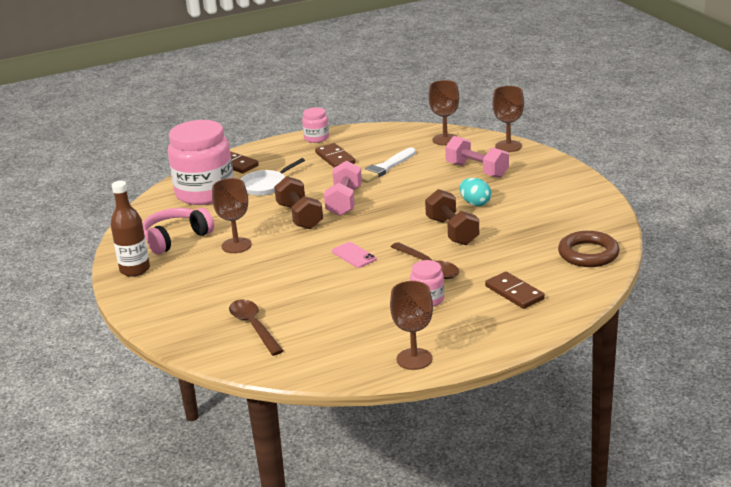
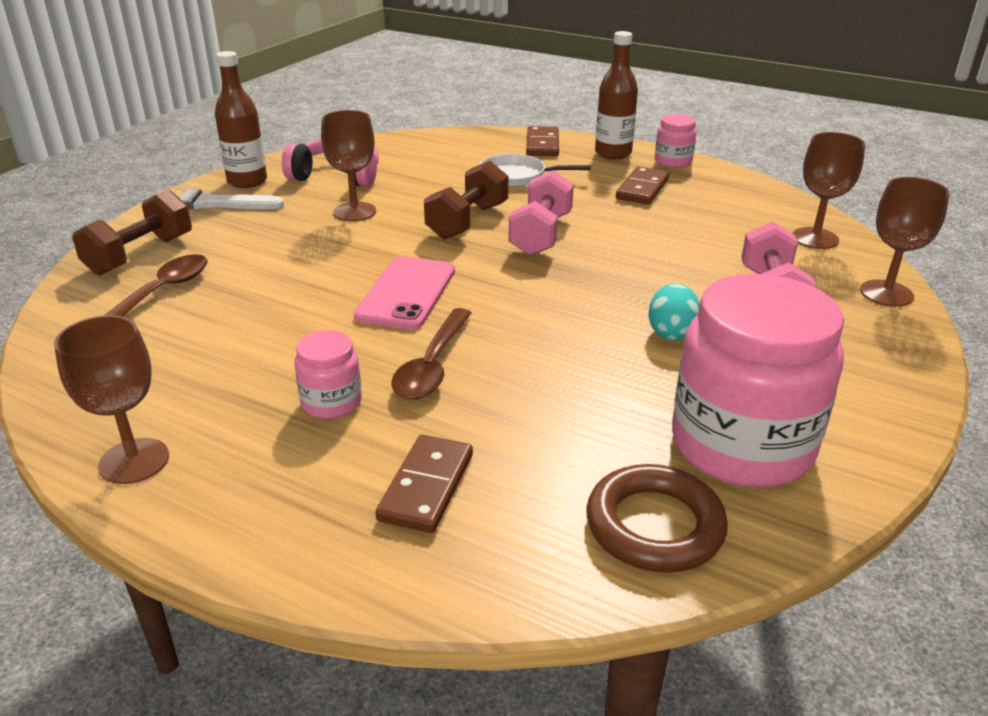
camera: 50 degrees right, 5 degrees up
pink jar [168,120,234,205] -> pink jar moved to [672,274,844,487]
pink dumbbell [324,161,362,216] -> pink dumbbell turned 45 degrees counterclockwise [508,170,574,256]
pink phone [332,242,377,268] -> pink phone [354,256,455,330], size x1.67
white brush [361,148,416,183] -> white brush moved to [158,189,284,209]
brown dumbbell [425,189,479,245] -> brown dumbbell moved to [72,189,192,275]
none -> brown bottle [595,31,638,159]

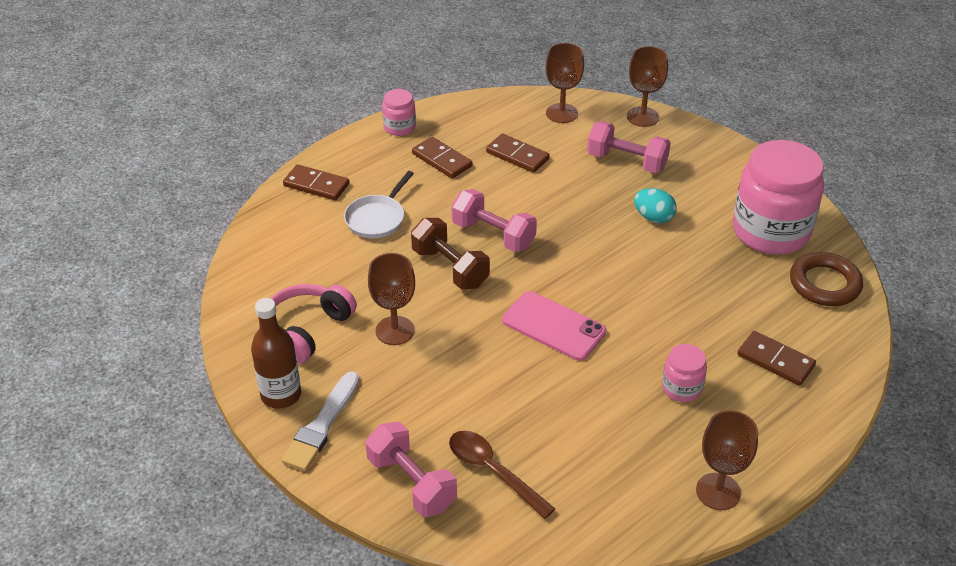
camera: 70 degrees left, 10 degrees up
brown dumbbell [72,189,192,275] -> pink dumbbell [366,422,457,517]
brown spoon [392,308,471,399] -> none
brown bottle [595,31,638,159] -> none
none -> brown domino [486,134,550,173]

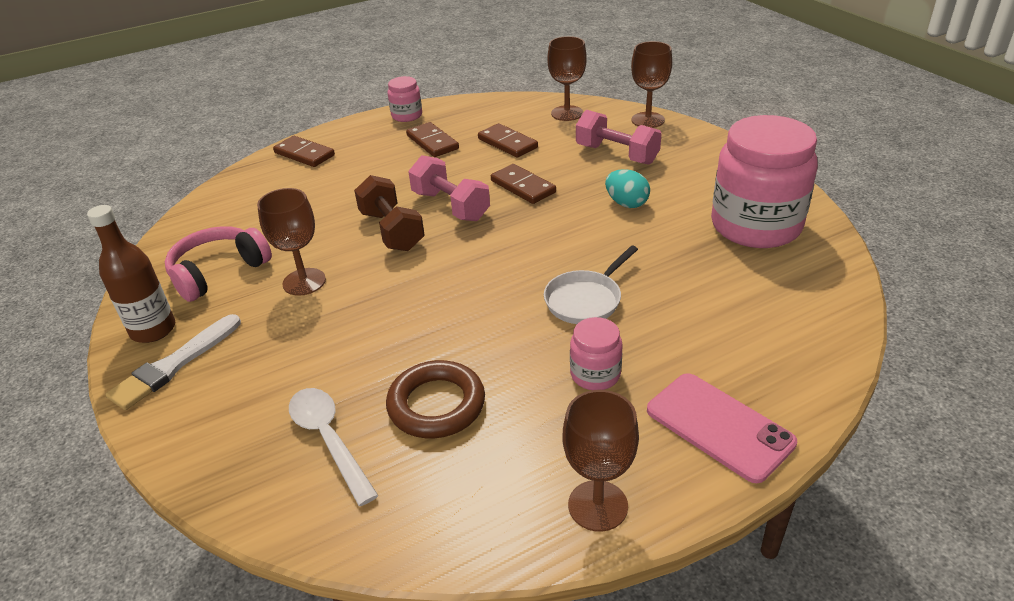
camera: 15 degrees right, 5 degrees down
white pan [344,171,414,239] -> white pan moved to [544,246,638,324]
pink dumbbell [366,422,457,517] -> none
brown spoon [449,431,555,519] -> white spoon [289,388,379,506]
pink phone [502,291,606,361] -> pink phone moved to [647,373,797,483]
brown domino [737,331,816,386] -> brown domino moved to [491,164,556,204]
brown ring [790,252,863,306] -> brown ring moved to [386,360,485,438]

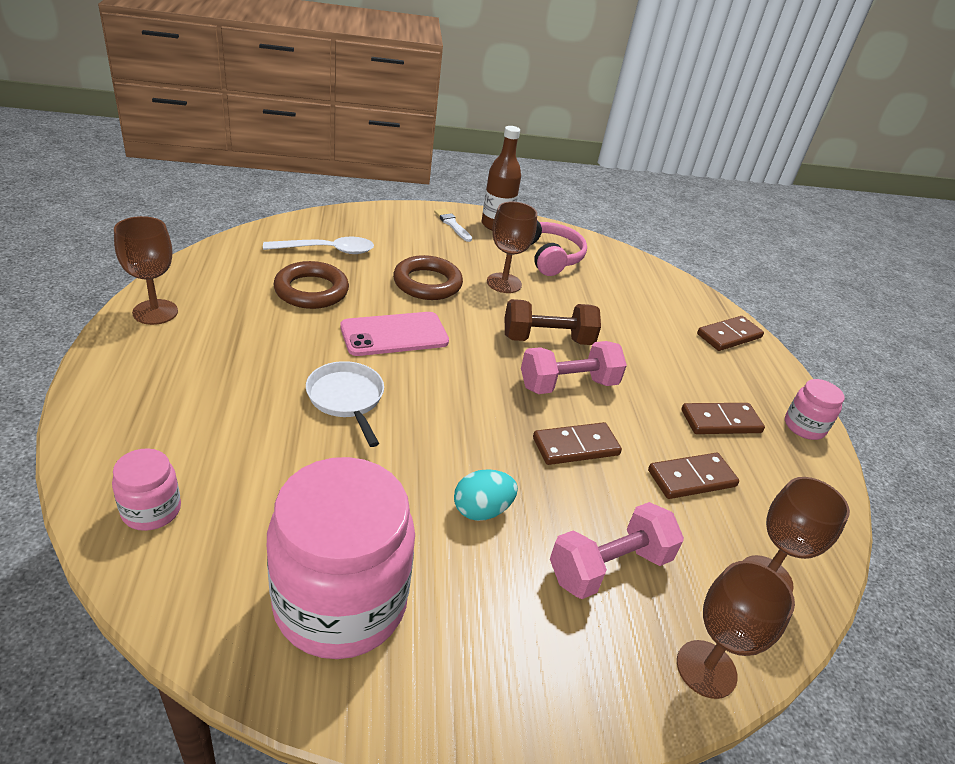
camera: 105 degrees right, 0 degrees up
white brush [106,314,241,410] -> white brush [434,209,472,242], size x0.64
pink jar [570,317,623,390] -> pink jar moved to [112,448,181,531]
pink phone [647,373,797,483] -> pink phone moved to [340,312,449,356]
none -> brown ring [393,255,463,300]

